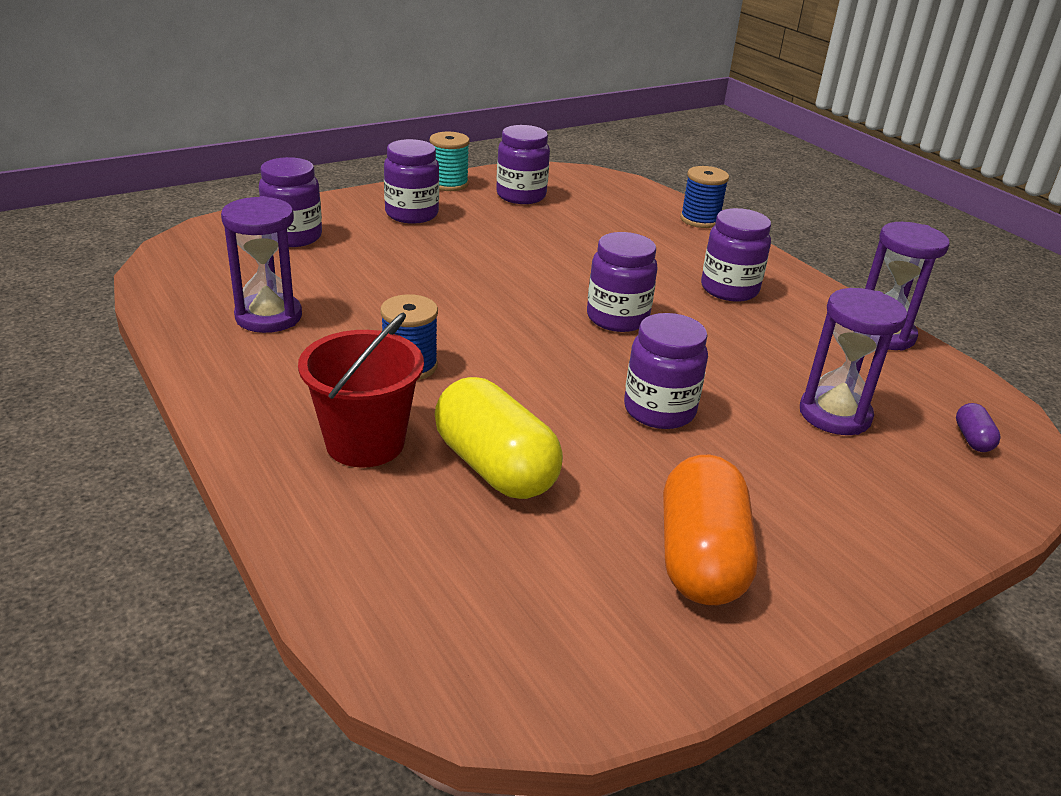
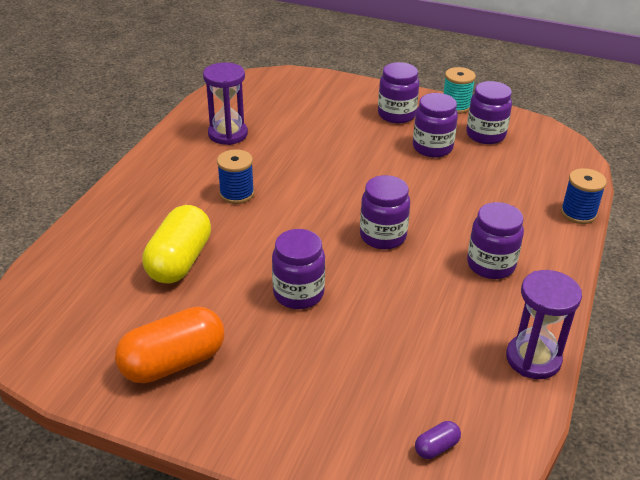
camera: 55 degrees right, 5 degrees up
purple jar [259,157,322,247] -> purple jar moved to [413,93,458,158]
red bucket [298,312,424,468] -> none
purple hourglass [800,288,907,435] -> none

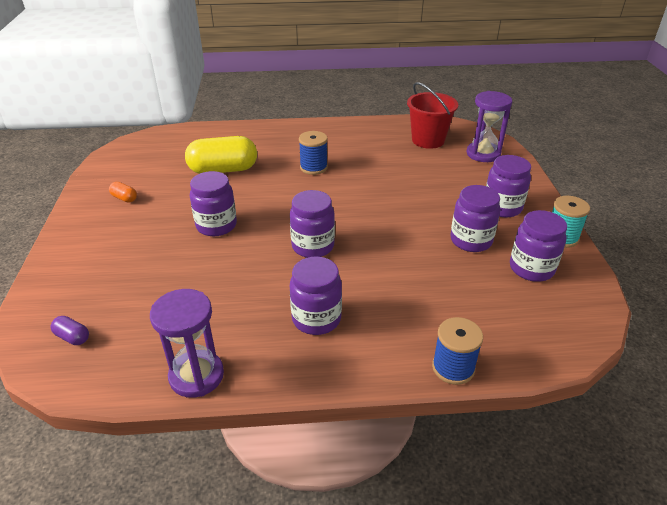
camera: 65 degrees right, 0 degrees up
orange capsule [115,307,224,383] -> orange capsule [109,182,137,203], size x0.43
purple hourglass [203,62,248,145] -> purple hourglass moved to [466,91,512,162]
none -> red bucket [407,82,458,149]

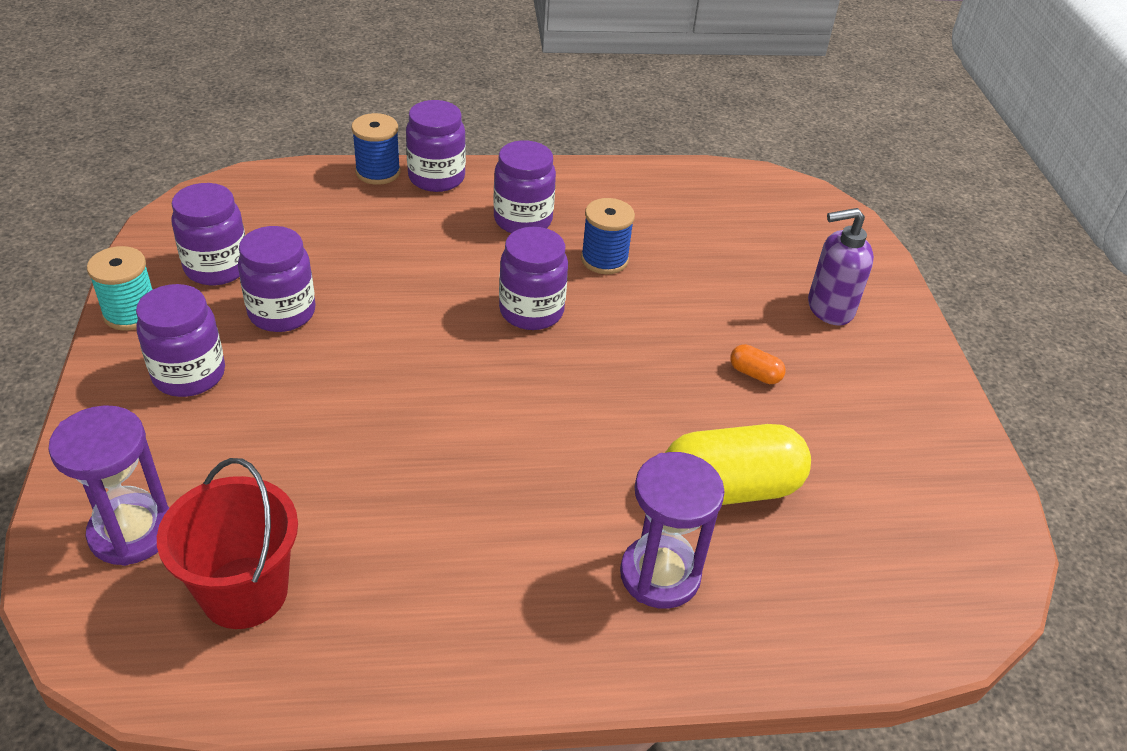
camera: 175 degrees right, 5 degrees up
purple capsule [50,316,89,345] -> none
orange capsule [109,182,137,203] -> orange capsule moved to [730,344,785,384]
purple hourglass [150,289,224,398] -> purple hourglass moved to [620,452,725,609]
purple jar [190,171,237,236] -> purple jar moved to [406,100,466,192]
blue spool [299,131,328,175] -> blue spool moved to [581,198,635,274]
none -> purple soap dispenser [808,208,874,325]

